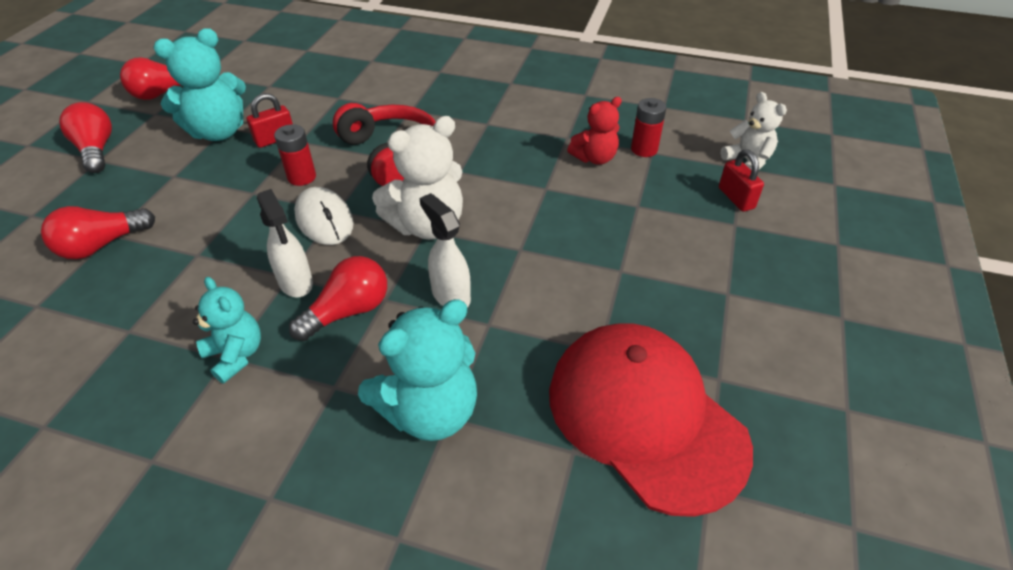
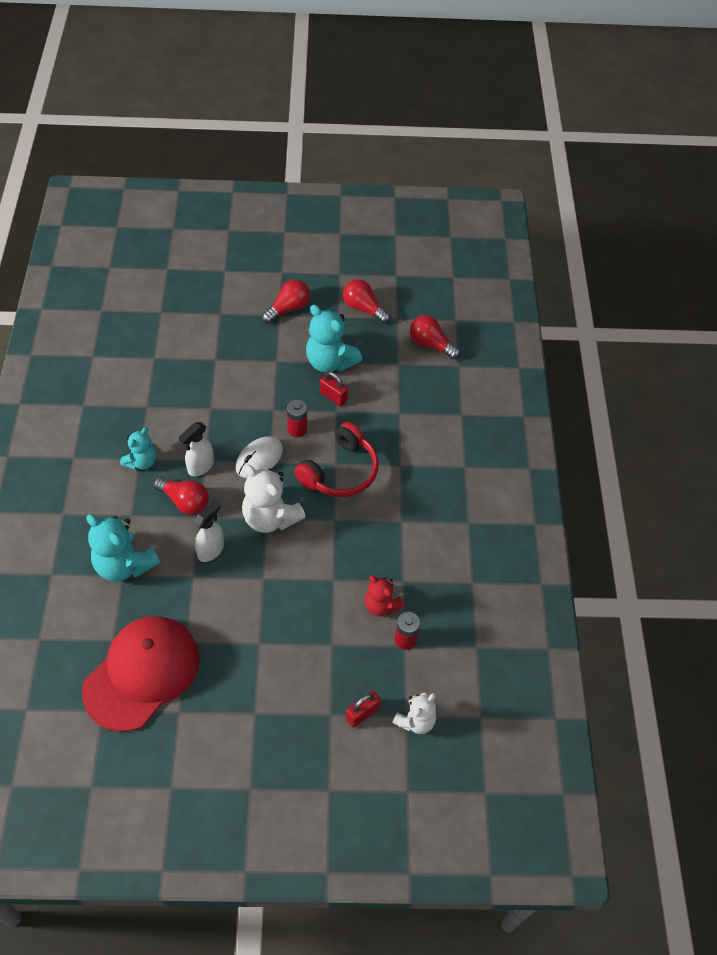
camera: 70 degrees right, 10 degrees up
red light bulb [41,206,155,259] -> red light bulb moved to [410,315,460,359]

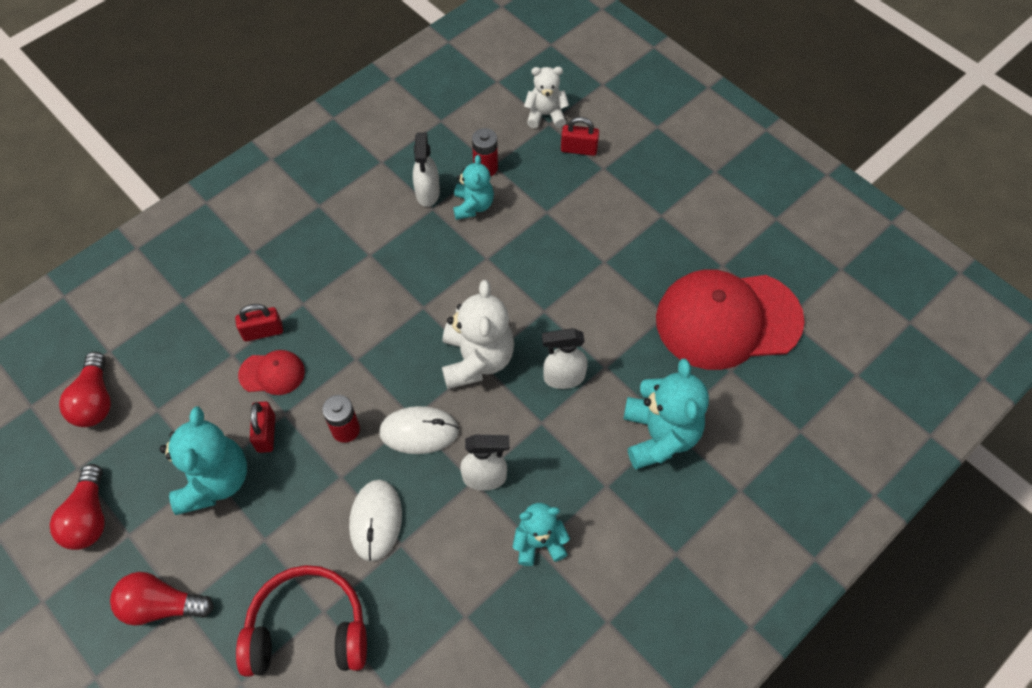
camera: 130 degrees left, 5 degrees up
red light bulb [154,476,209,515] -> none
red headphones [294,422,379,497] -> red headphones moved to [236,565,367,677]
red teddy bear [365,576,404,616] -> turquoise teddy bear [453,155,494,220]
none -> red padlock [235,304,283,341]
none -> red cap [238,350,305,395]
none -> white mouse [349,480,402,561]
none -> white spray bottle [413,132,440,207]

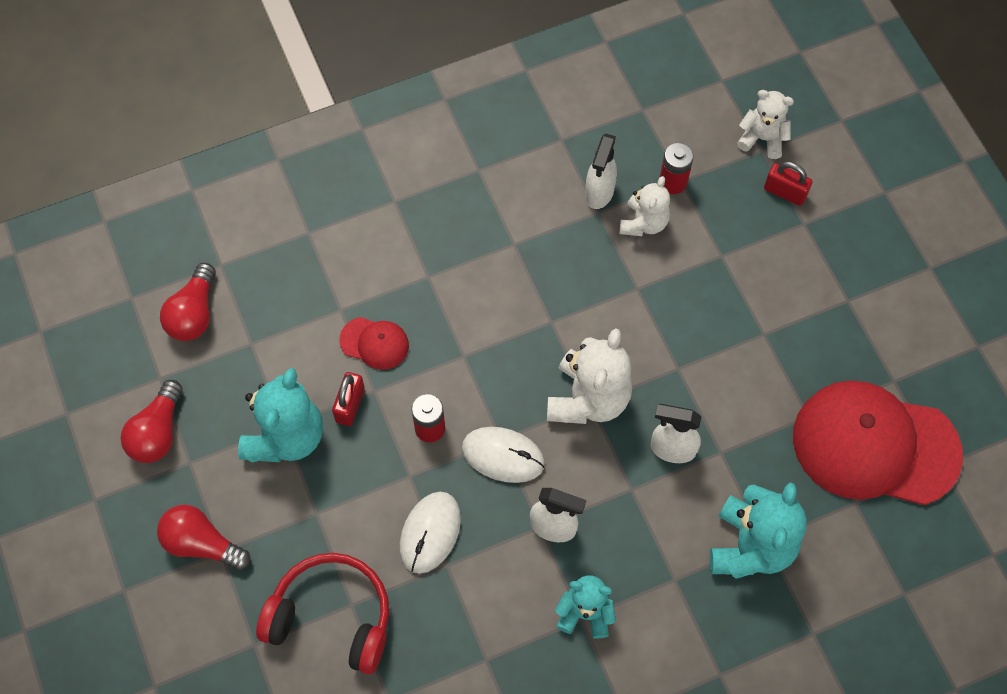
camera: 20 degrees right, 5 degrees up
red padlock [235,304,283,341] -> none
turquoise teddy bear [453,155,494,220] -> white teddy bear [619,176,670,236]

